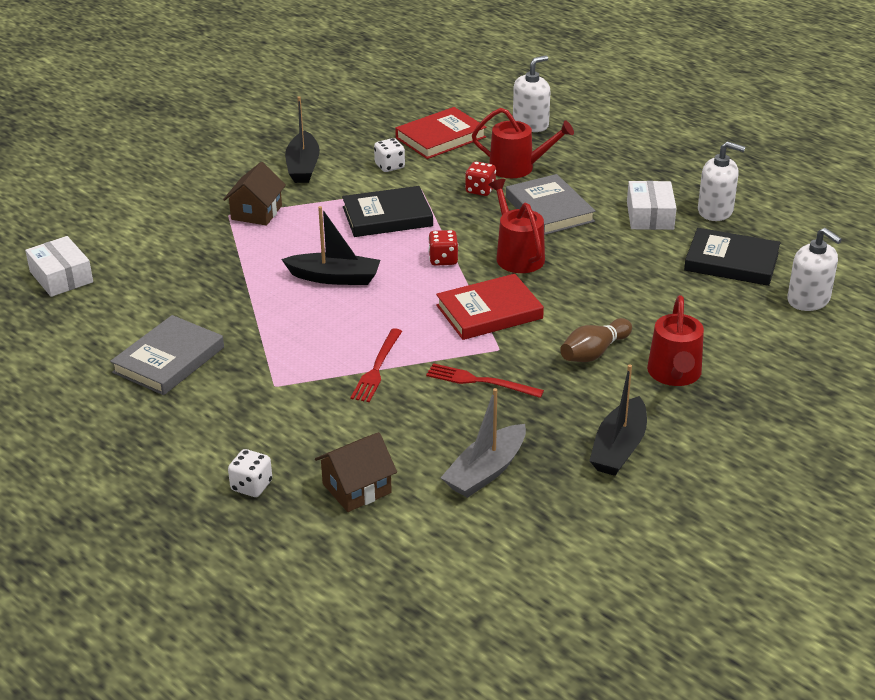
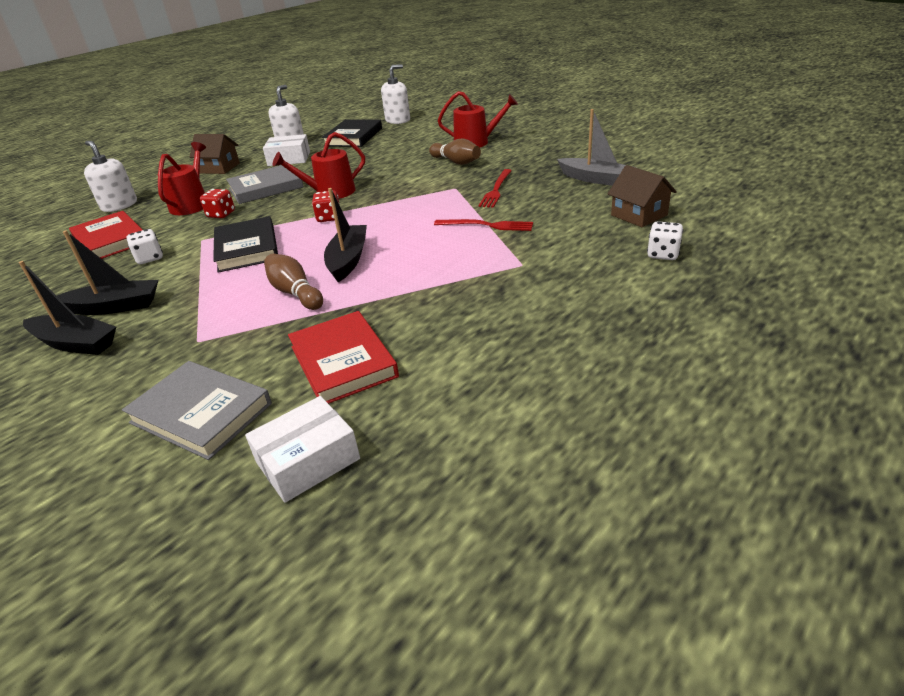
camera: 90 degrees left, 0 degrees up
grey book [110,315,224,395] -> grey book moved to [122,361,272,460]
brown house [223,162,286,225] -> brown house moved to [190,134,240,174]
red book [436,274,544,340] -> red book moved to [288,311,399,404]
black boat [589,364,647,476] -> black boat moved to [19,261,116,355]
none -> brown bowling pin [264,254,323,310]

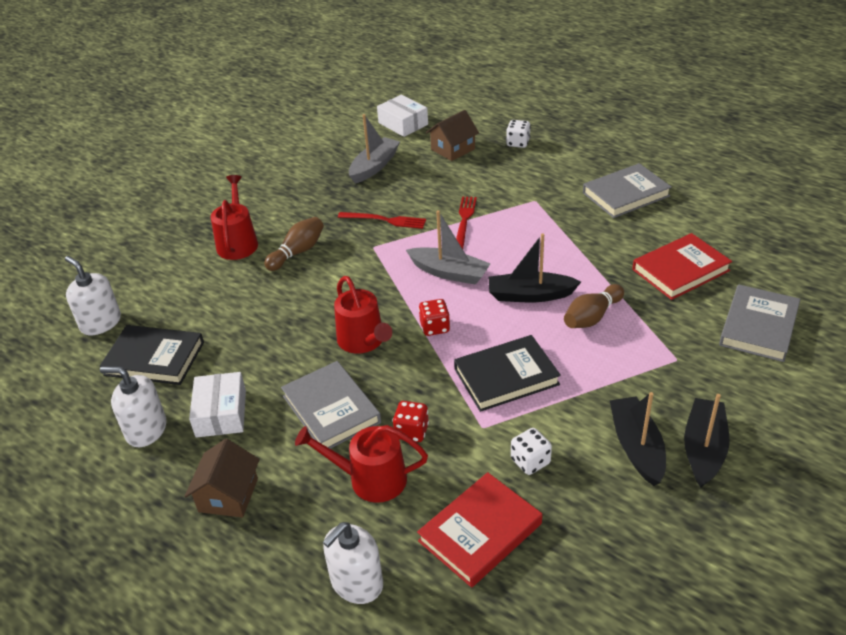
camera: 95 degrees left, 5 degrees up
white box [245,396,360,503] -> white box moved to [377,95,428,137]
none -> grey boat [406,210,491,285]
none -> grey book [583,163,672,218]

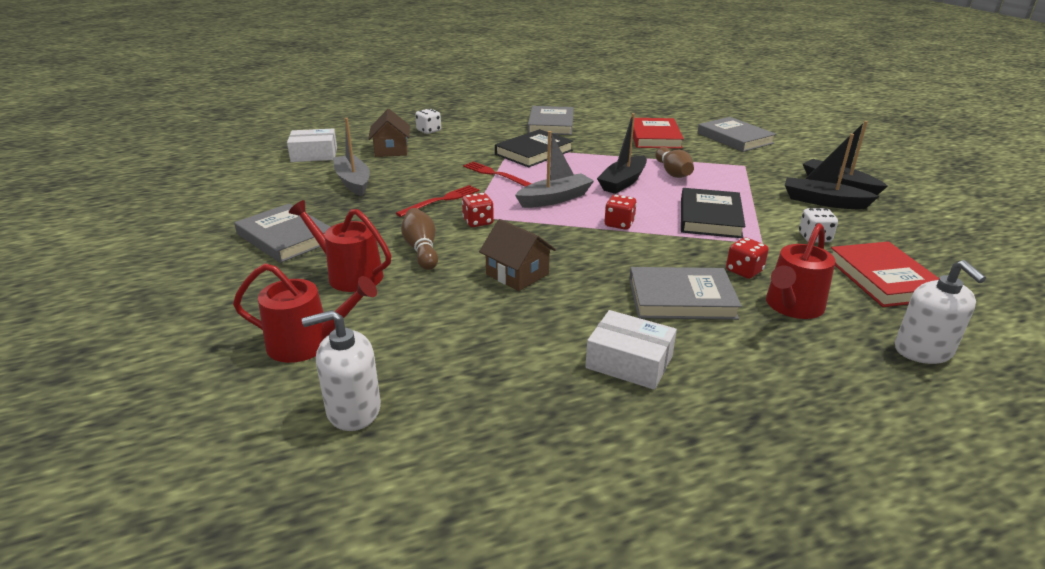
camera: 60 degrees left, 10 degrees down
black book [99,325,204,385] -> black book moved to [495,129,573,167]
white soap dispenser [100,366,167,447] -> none
brown house [185,439,260,518] -> brown house moved to [479,219,556,291]
red watering can [334,276,392,353] -> red watering can moved to [233,263,377,363]
none -> grey book [234,204,330,263]
none -> red dice [462,193,494,227]

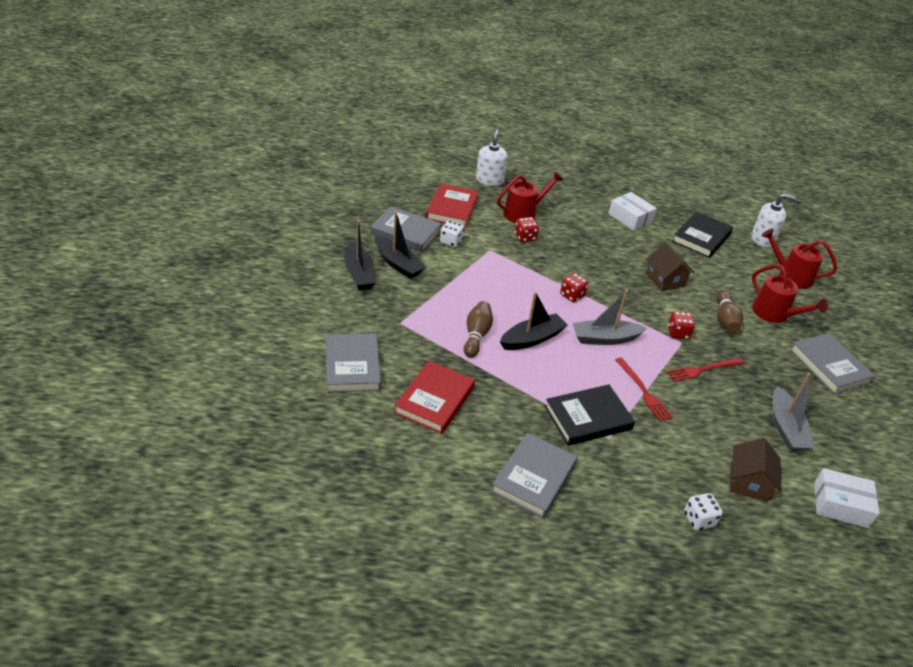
camera: 160 degrees left, 10 degrees up
grey book [629,267,742,320] -> grey book moved to [371,206,442,252]
black book [681,188,745,238] -> black book moved to [672,211,733,258]

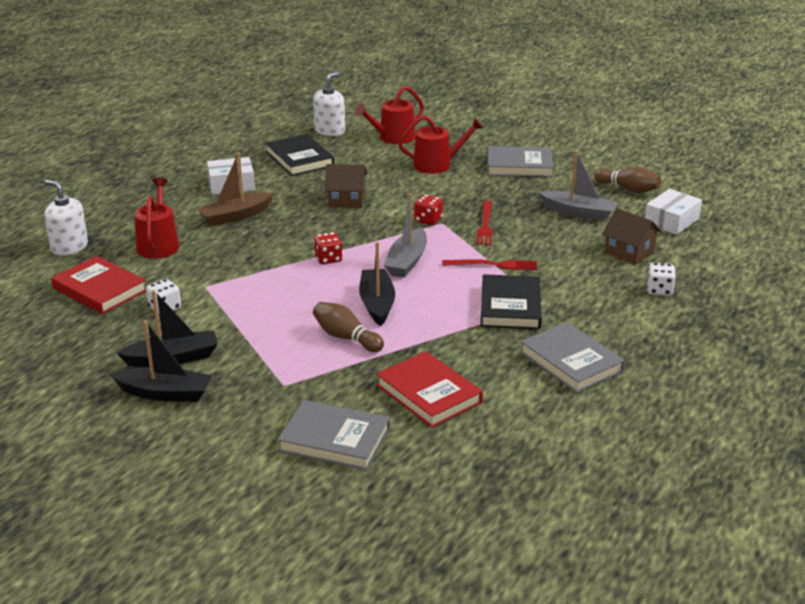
camera: 60 degrees left, 10 degrees down
grey book [371,206,442,252] -> none
red dice [515,217,539,242] -> none
brown bowling pin [717,291,743,333] -> brown bowling pin moved to [594,167,661,193]
none -> brown boat [197,153,274,226]

